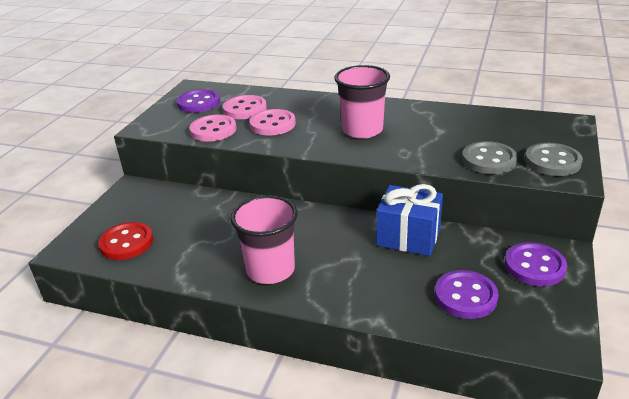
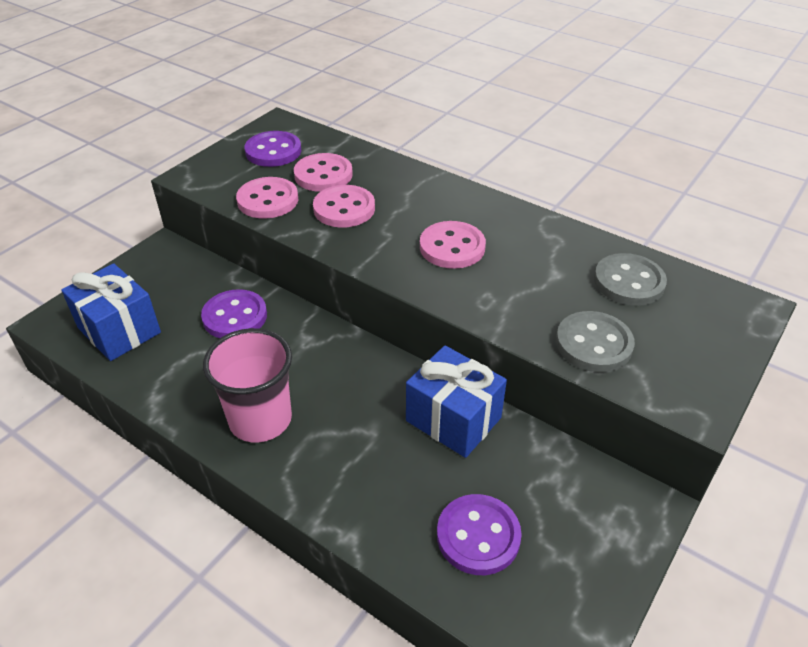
camera: 15 degrees right, 10 degrees up
red button [98,222,153,260] -> blue gift [61,264,161,361]
pink cup [334,65,390,139] -> pink button [420,221,486,269]
purple button [505,242,567,286] -> purple button moved to [201,289,267,338]
grey button [525,143,583,176] -> grey button moved to [594,253,667,306]

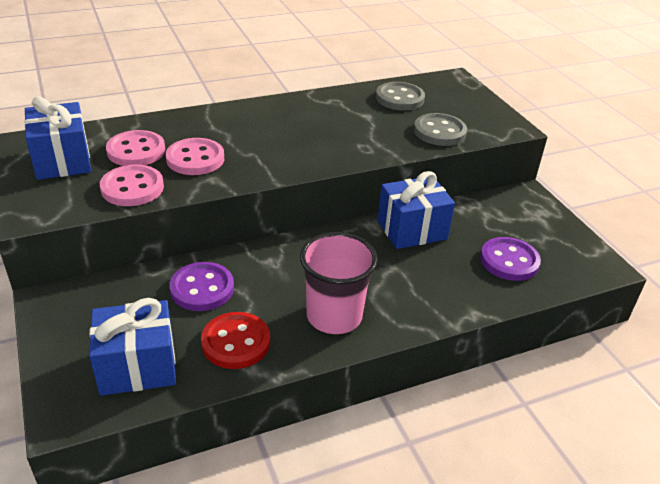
camera: 60 degrees left, 5 degrees down
purple button [244,131,301,167] -> blue gift [24,96,91,180]
pink button [420,221,486,269] -> none
none -> red button [201,312,270,369]

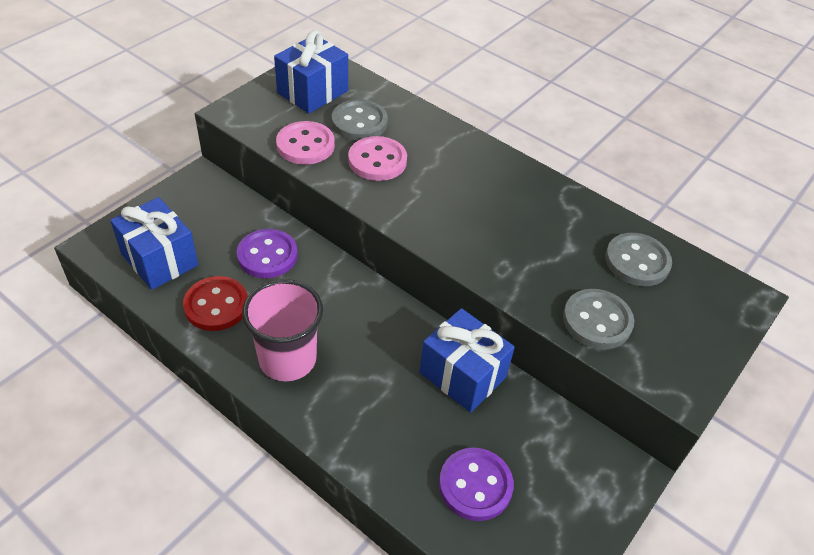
camera: 60 degrees right, 10 degrees up
pink button [106,130,165,166] -> grey button [332,100,388,140]

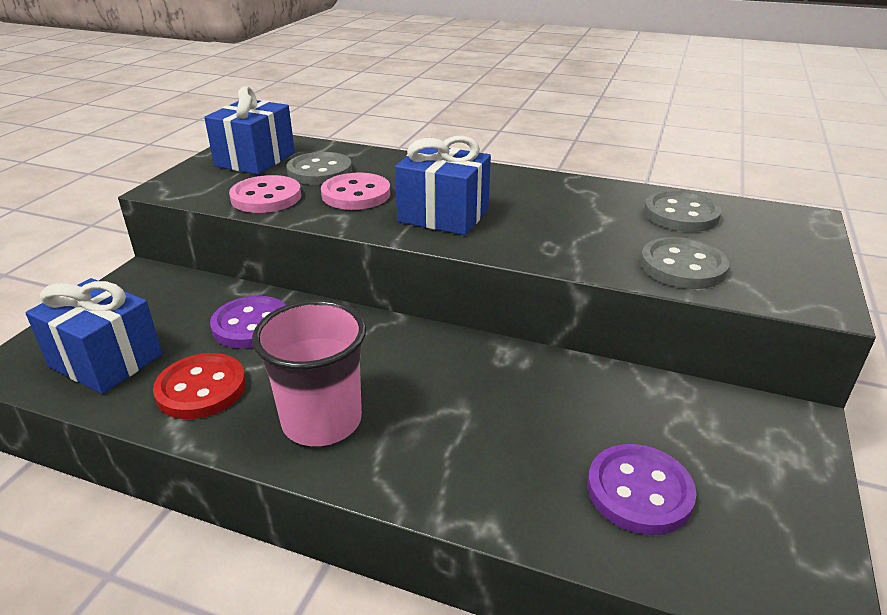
camera: 15 degrees left, 15 degrees down
blue gift [420,308,515,412] -> blue gift moved to [395,136,491,235]

